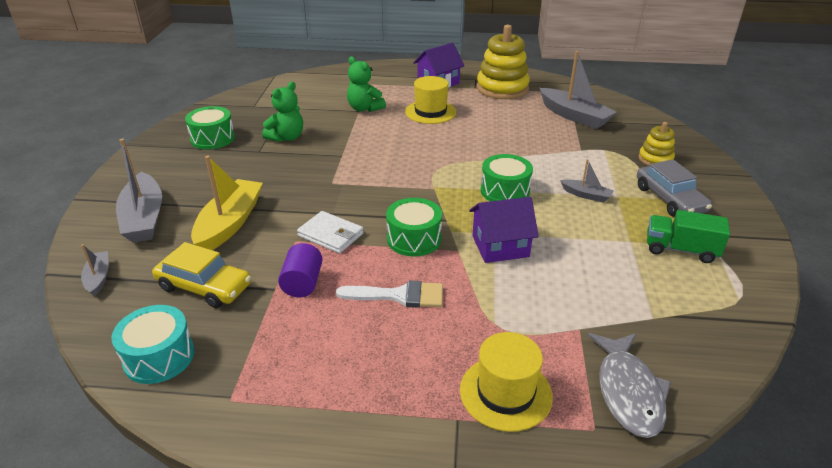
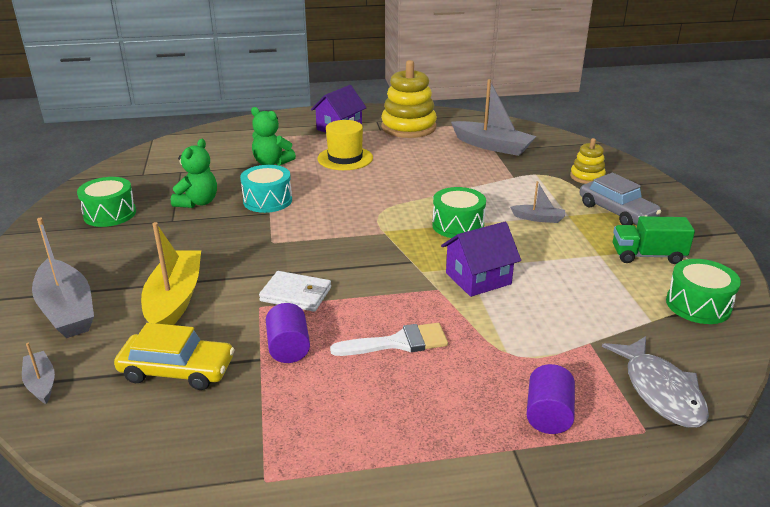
camera: 15 degrees left, 5 degrees down
turquoise drum [111,305,195,384] -> turquoise drum moved to [240,165,292,213]
green drum [386,198,442,257] -> green drum moved to [666,259,741,324]
yellow hat [460,332,553,432] -> purple cylinder [526,364,575,434]

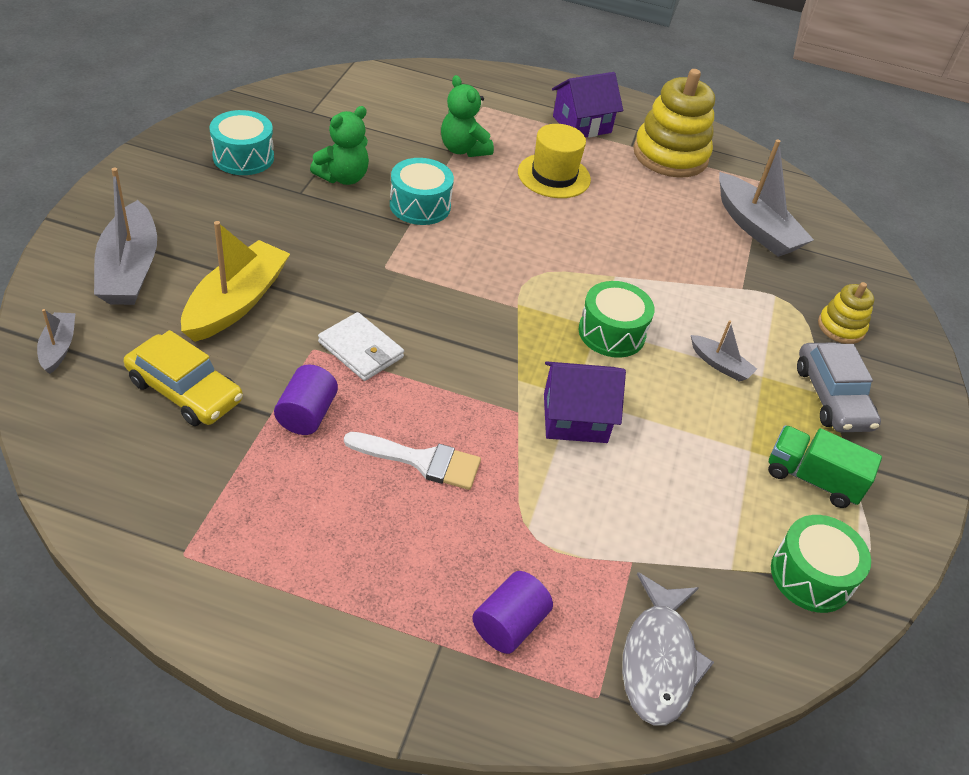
camera: 20 degrees right, 15 degrees up
green drum [77,177,136,227] -> turquoise drum [210,110,274,175]

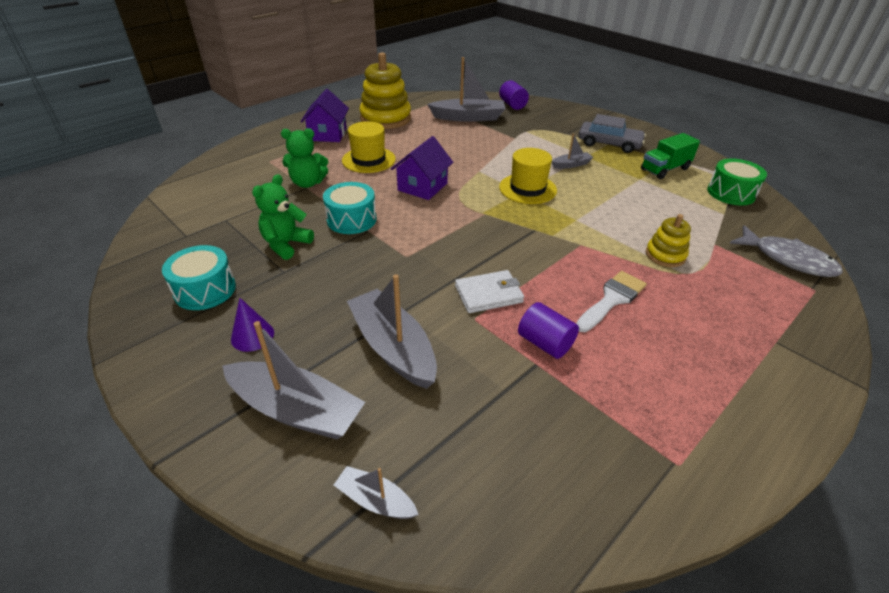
camera: 55 degrees left, 5 degrees down
yellow car [124,330,243,426] -> none
yellow boat [181,221,290,342] -> grey boat [347,274,437,389]
green teddy bear [310,106,369,185] -> green teddy bear turned 135 degrees counterclockwise [252,174,314,260]
purple cylinder [472,571,553,654] -> purple cylinder moved to [499,80,529,110]
purple house [544,361,626,443] -> purple house moved to [391,136,453,200]
green drum [578,281,655,358] -> yellow hat [499,148,557,204]
yellow stacking toy [818,282,874,344] -> yellow stacking toy moved to [646,214,691,267]
none -> purple cone [231,298,274,352]

